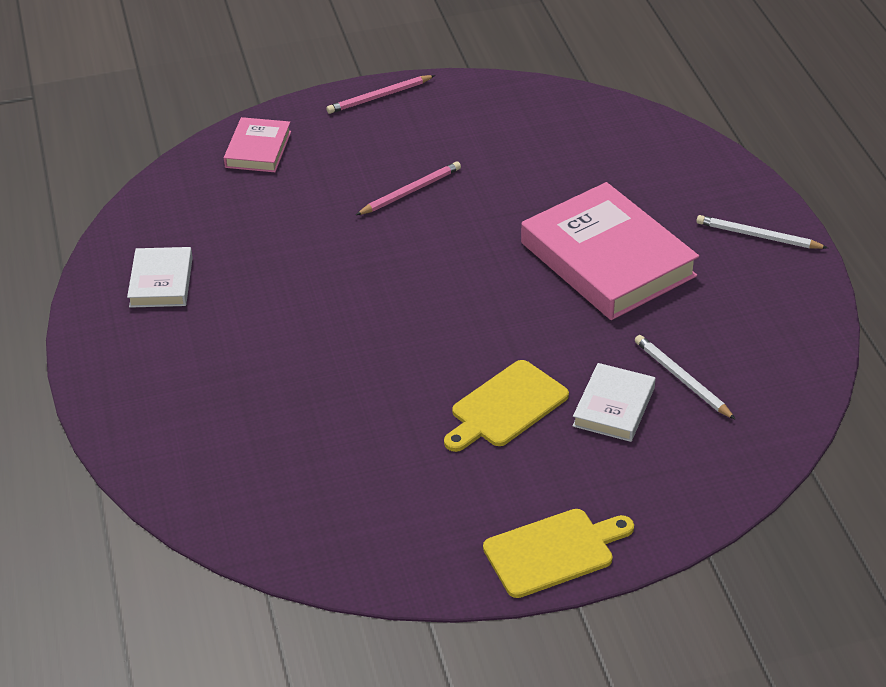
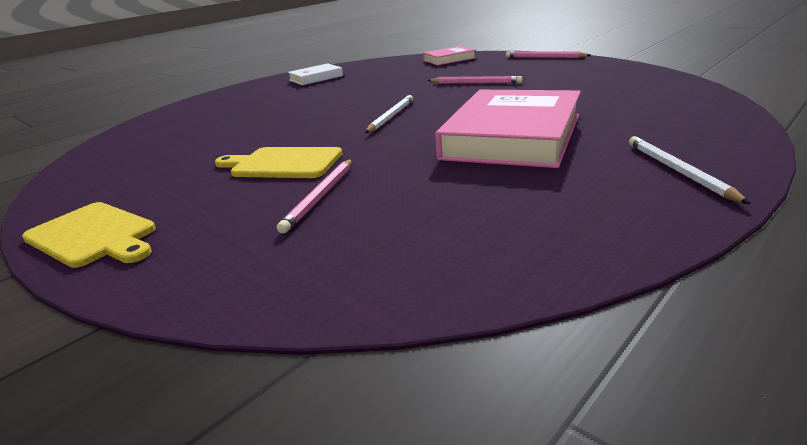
camera: 60 degrees right, 15 degrees down
white book [572,363,655,442] -> pink pencil [277,159,352,234]
white pencil [635,335,736,420] -> white pencil moved to [365,95,413,133]

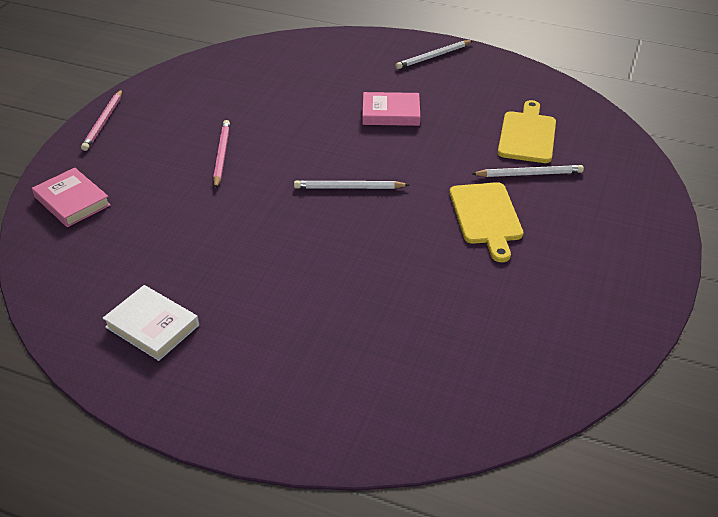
camera: 115 degrees left, 15 degrees up
yellow cutting board [22,202,156,268] -> yellow cutting board moved to [498,100,556,163]
pink pencil [277,159,352,234] -> white pencil [472,165,584,177]
pink book [435,90,581,168] -> pink book [362,92,420,126], size x0.51

